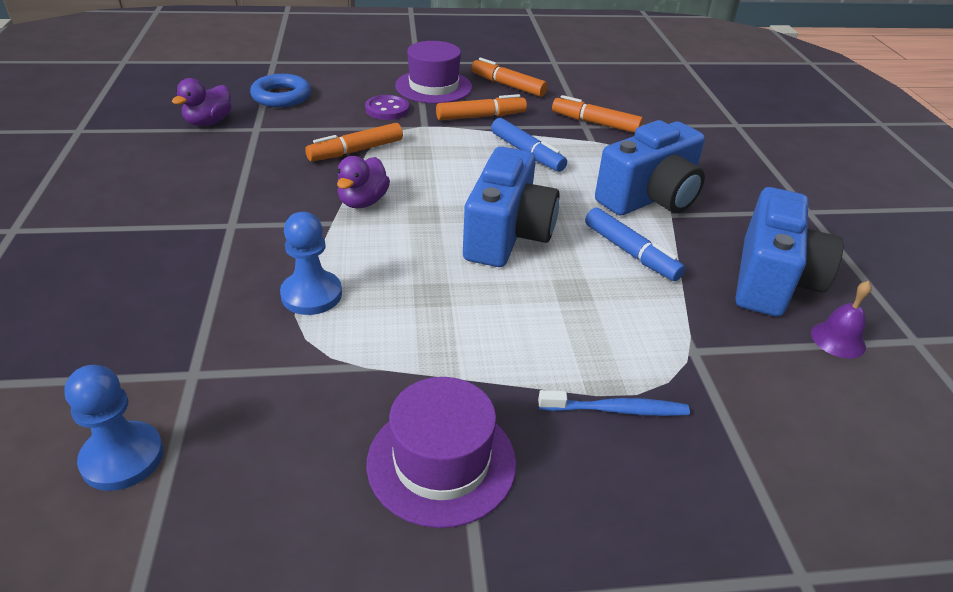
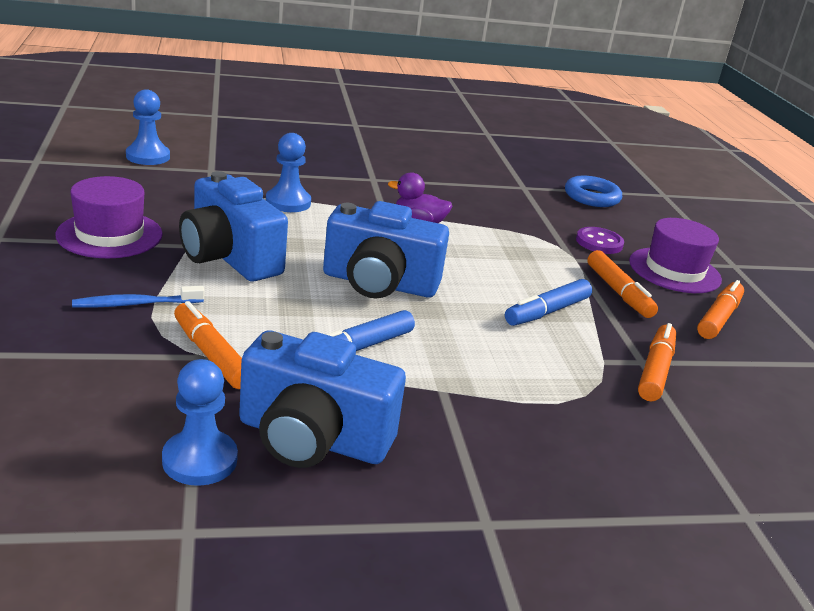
camera: 85 degrees right, 10 degrees down
purple duck [172,78,231,126] -> none
orange marker [305,123,403,161] -> orange marker moved to [174,301,242,389]
blue toothbrush [538,390,690,416] -> blue toothbrush turned 75 degrees clockwise [72,286,204,308]
blue camera [595,120,705,215] -> blue camera moved to [179,171,288,281]
purple bell [811,281,872,358] -> blue pawn [162,359,238,486]

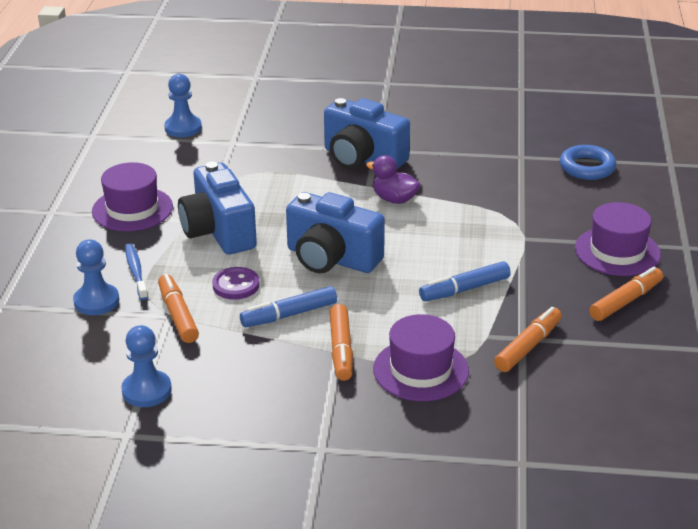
camera: 20 degrees right, 5 degrees up
blue toothbrush [72,286,204,308] -> blue toothbrush turned 75 degrees clockwise [125,243,148,300]
blue camera [239,330,406,468] -> blue camera moved to [324,98,410,169]
blue pawn [266,133,311,212] -> blue pawn moved to [73,239,119,315]
purple button [576,227,624,254] -> purple button moved to [212,267,260,300]
orange marker [587,250,658,318] -> orange marker moved to [330,304,353,381]
none -> purple hat [373,314,469,401]

